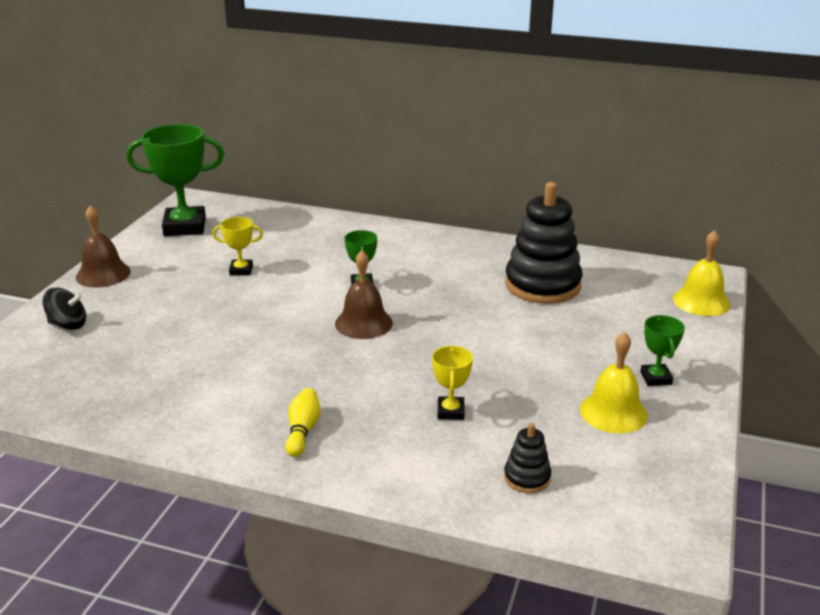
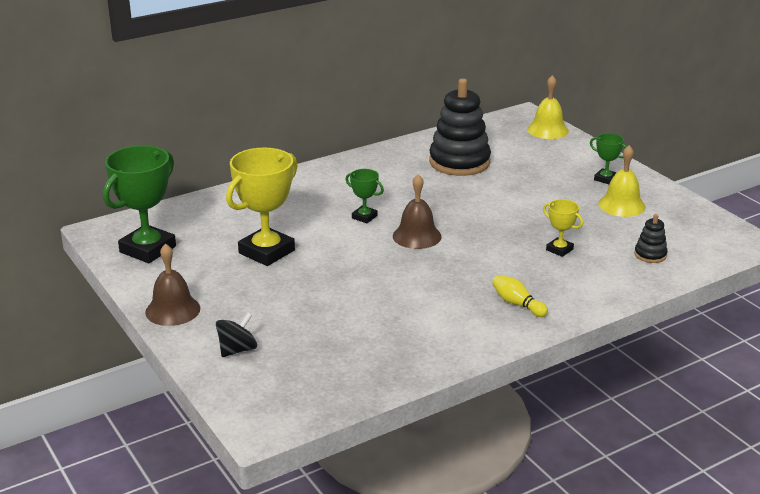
camera: 50 degrees left, 0 degrees up
yellow trophy [212,217,263,276] -> yellow trophy [226,147,297,266], size x2.03

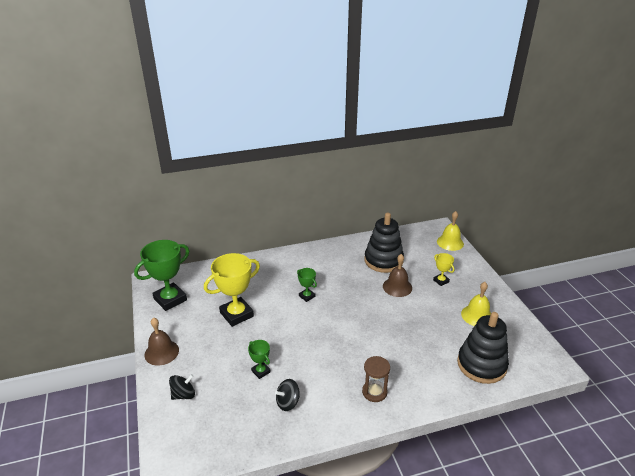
camera: 15 degrees right, 5 degrees up
brown bell [393,174,442,249] -> brown bell moved to [383,254,412,297]
yellow bowling pin [492,275,548,317] -> brown hourglass [362,356,390,402]
yellow trophy [543,199,583,257] -> yellow trophy moved to [433,253,454,286]
green trophy [590,133,627,184] -> green trophy moved to [248,340,271,379]
black stacking toy [634,214,668,263] -> black stacking toy [457,312,509,384], size x2.21
none -> black spinning top [275,379,300,411]

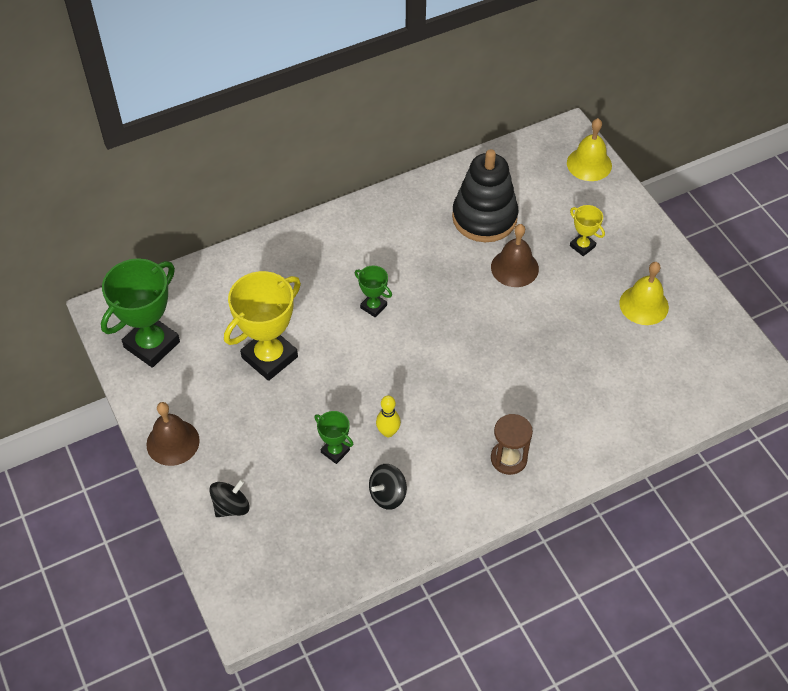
camera: 10 degrees left, 20 degrees up
black stacking toy [457,312,509,384] -> none
none -> yellow bowling pin [376,395,401,437]

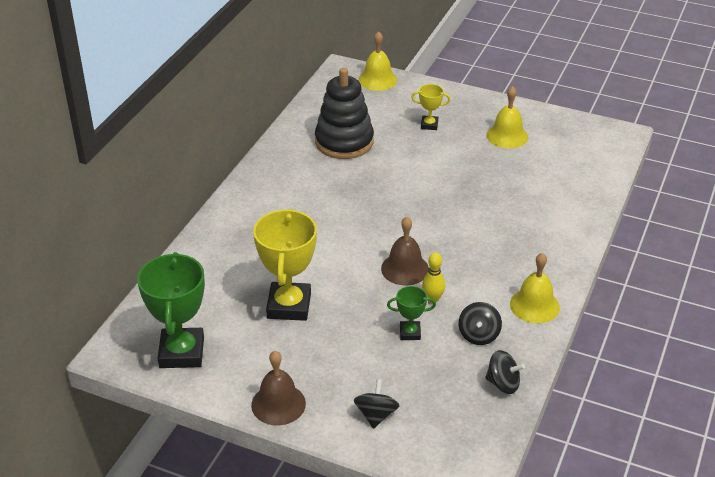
camera: 40 degrees left, 15 degrees down
green trophy [355,266,392,317] -> none
brown bell [491,224,539,287] -> brown bell moved to [381,217,429,286]
brown hourglass [491,414,533,475] -> none
none -> black spinning top [485,350,525,394]
none -> yellow bell [510,253,560,324]

